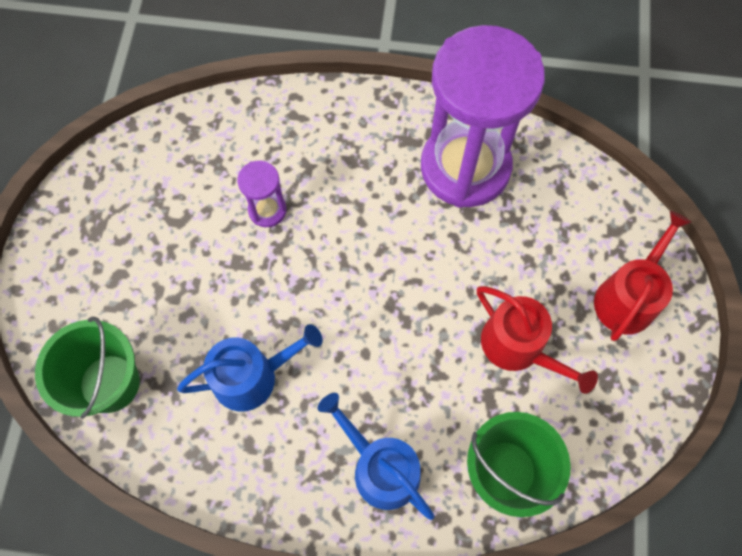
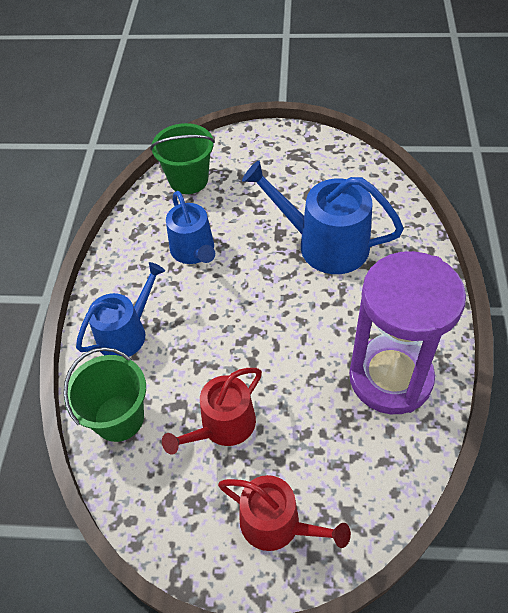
camera: 90 degrees right, 15 degrees down
purple hourglass [237,161,286,227] -> blue watering can [242,161,404,274]

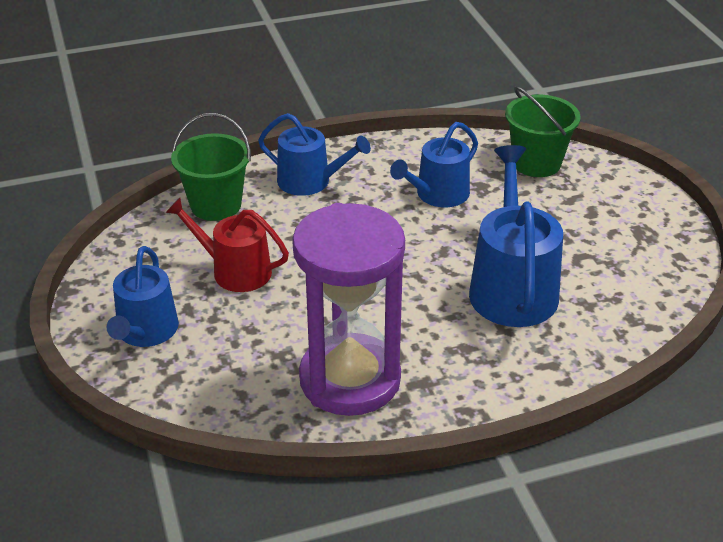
camera: 65 degrees right, 15 degrees down
red watering can [218,475,351,551] -> blue watering can [107,246,179,347]

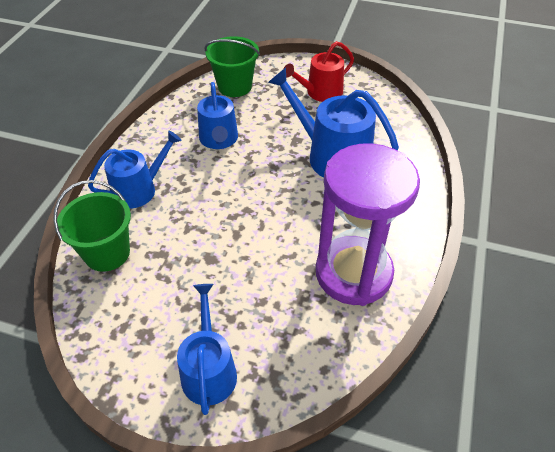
camera: 55 degrees left, 10 degrees up
blue watering can [107,246,179,347] -> blue watering can turned 135 degrees counterclockwise [177,284,237,415]
red watering can [166,198,289,292] -> red watering can moved to [284,41,354,102]

